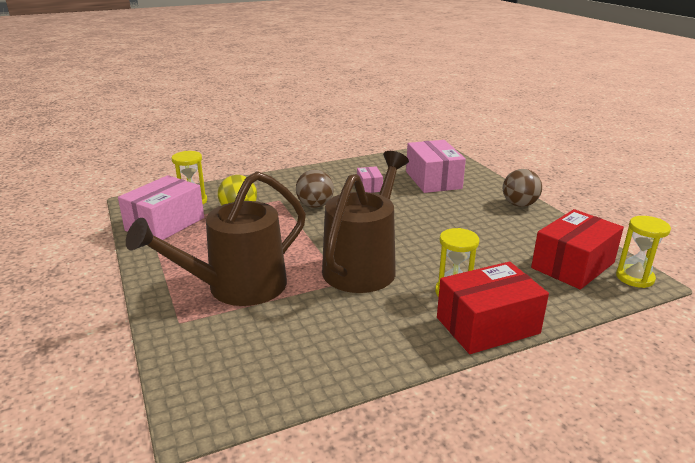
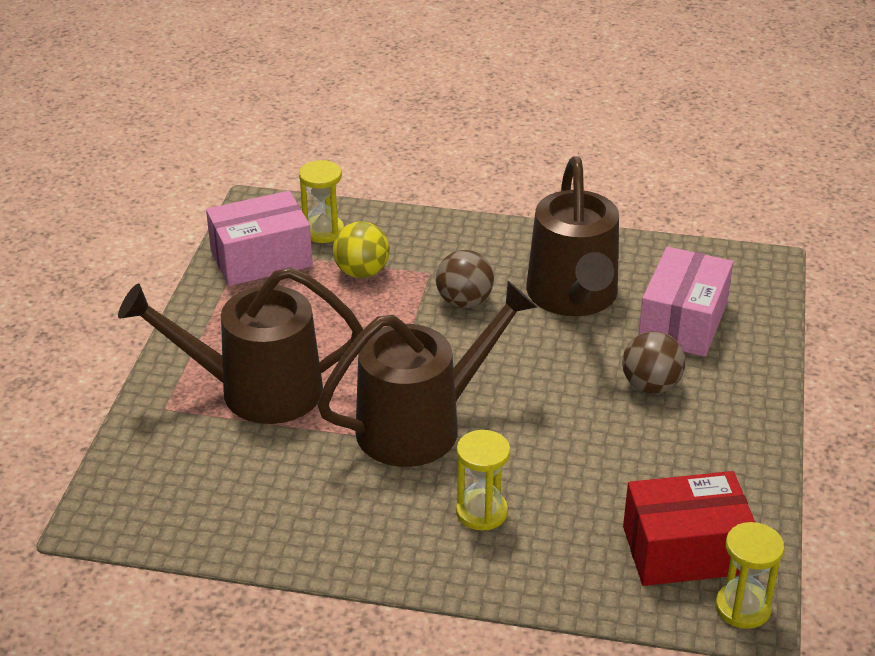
camera: 35 degrees right, 10 degrees up
pink box [357,166,383,193] -> brown watering can [526,157,619,316]
red box [437,261,549,354] -> none
brown ball [503,169,542,207] -> brown ball moved to [622,331,685,394]

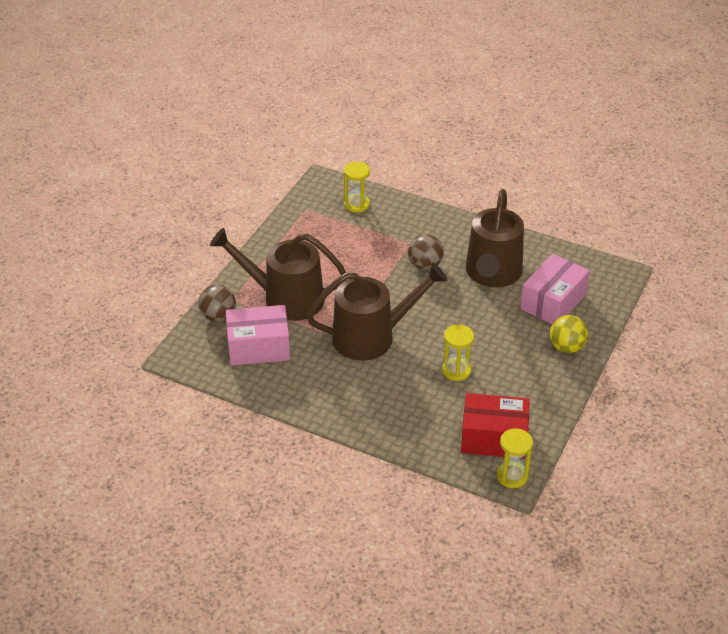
camera: 15 degrees right, 5 degrees up
pink box [206,191,313,286] -> pink box moved to [226,305,290,366]
yellow ball [333,221,390,278] -> yellow ball moved to [550,315,588,353]
yellow hourglass [456,430,510,531] -> yellow hourglass moved to [442,324,474,381]
brown ball [622,331,685,394] -> brown ball moved to [198,285,236,322]

